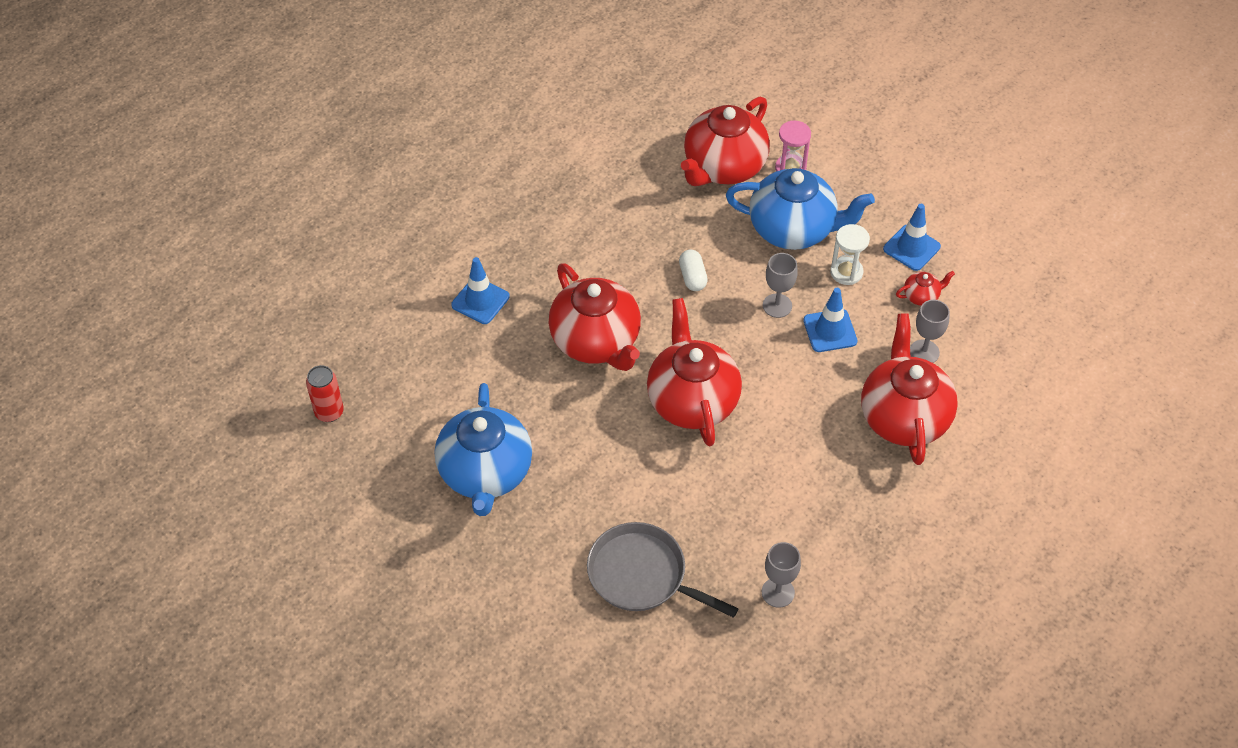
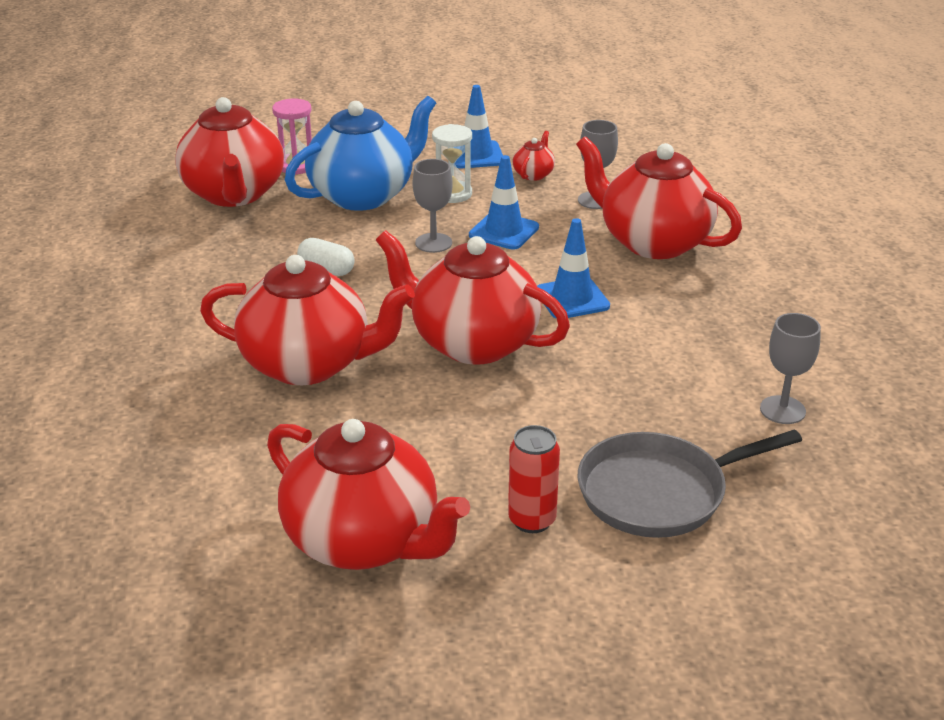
camera: 50 degrees left, 20 degrees down
red can [306,365,344,422] -> red can moved to [508,425,560,533]
blue teapot [435,383,532,516] -> red teapot [267,419,470,570]
blue traffic cone [451,257,510,324] -> blue traffic cone moved to [537,218,610,319]

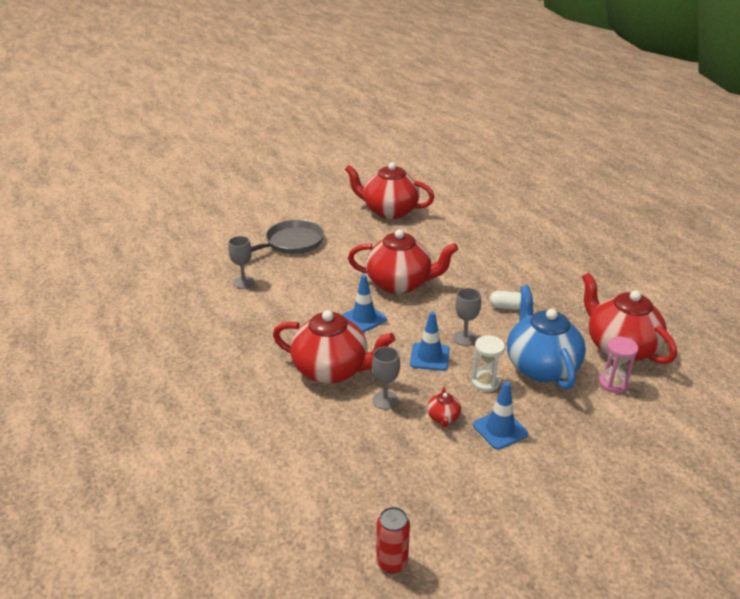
camera: 160 degrees right, 0 degrees up
red teapot [200,255,415,385] -> none
blue teapot [285,96,436,211] -> blue teapot turned 135 degrees clockwise [507,285,586,390]
red can [508,425,560,533] -> red can moved to [376,507,410,573]

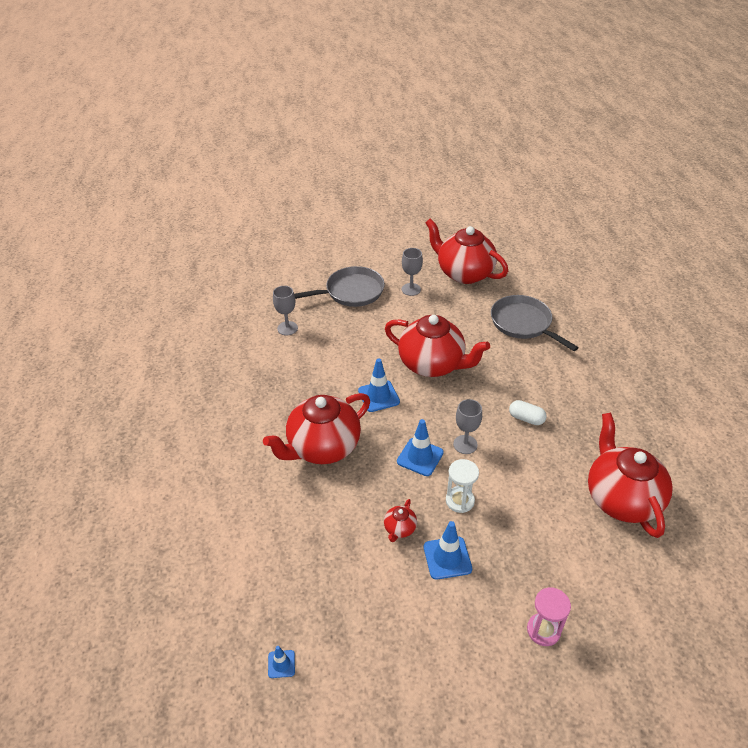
camera: 20 degrees right, 10 degrees up
red teapot [273,310,395,384] -> red teapot turned 105 degrees clockwise [263,393,370,464]
grey goblet [372,346,400,410] -> grey goblet moved to [402,248,423,296]
red can [376,507,410,573] -> blue traffic cone [268,646,295,678]
blue teapot [507,285,586,390] -> none
pink hourglass [599,337,638,393] -> pink hourglass moved to [527,587,571,646]
none -> grey pan [491,295,579,351]

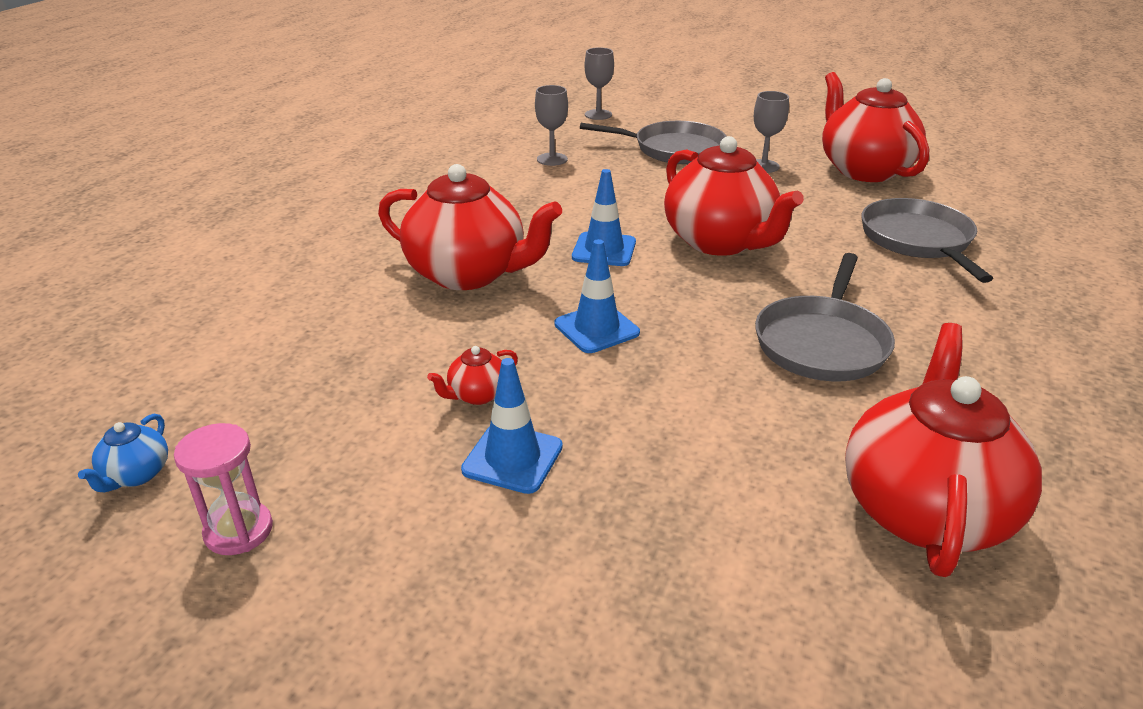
camera: 30 degrees right, 10 degrees down
red teapot [263,393,370,464] -> red teapot turned 150 degrees counterclockwise [378,164,562,290]
blue traffic cone [268,646,295,678] -> blue teapot [78,414,168,492]
white hourglass [446,459,479,513] -> none
grey goblet [453,399,482,454] -> grey goblet moved to [585,47,614,120]
white capsule [509,400,547,425] -> grey pan [755,253,895,381]
pink hourglass [527,587,571,646] -> pink hourglass moved to [174,423,273,555]

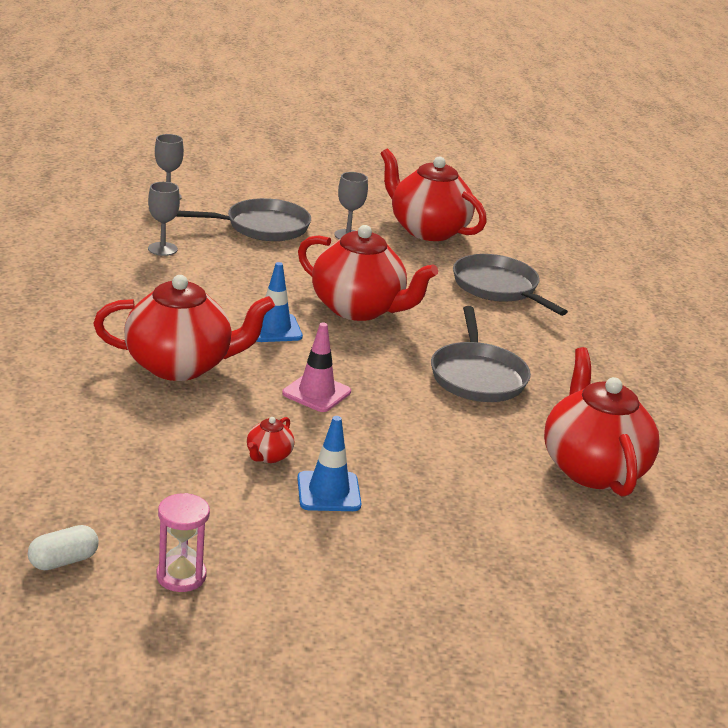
camera: 30 degrees left, 5 degrees down
blue teapot [78,414,168,492] -> white capsule [28,525,99,570]
blue traffic cone [554,239,640,353] -> pink traffic cone [282,322,351,412]

